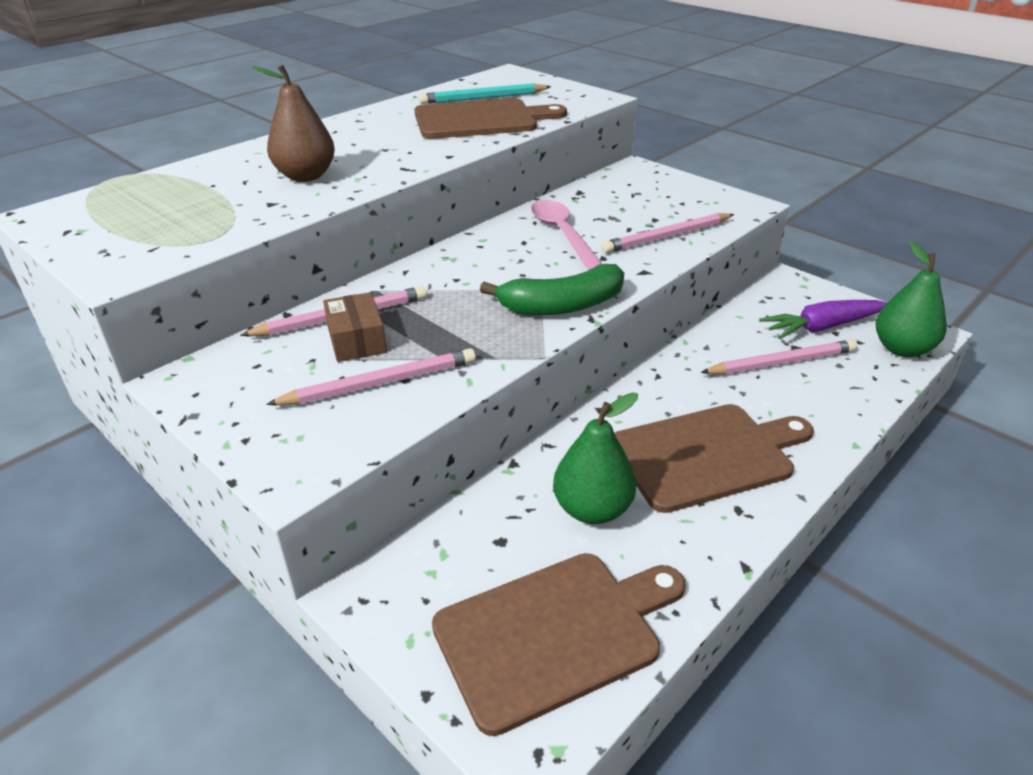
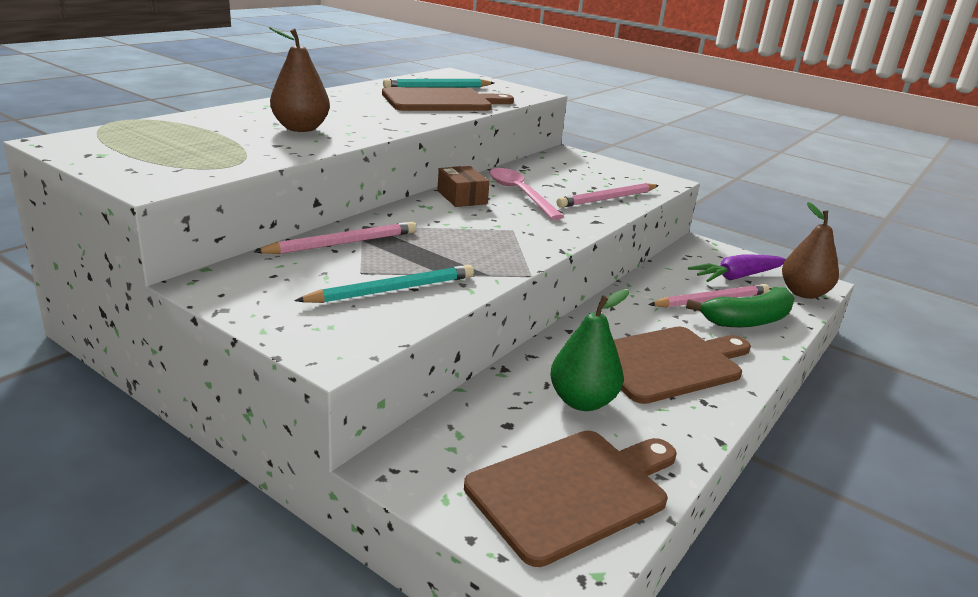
camera: 10 degrees left, 10 degrees down
pink pencil [266,348,476,405] -> turquoise pencil [294,265,474,303]
brown box [323,292,387,362] -> brown box moved to [437,166,490,207]
green banana [480,264,624,315] -> green banana moved to [686,287,795,327]
green pear [876,241,947,357] -> brown pear [782,202,839,299]

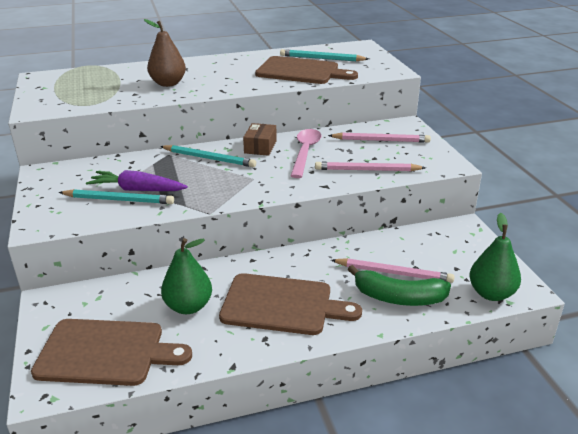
camera: 40 degrees right, 5 degrees up
pink pencil [254,221,416,254] -> pink pencil moved to [328,132,431,143]
purple carrot [688,254,786,282] -> purple carrot moved to [86,170,188,191]
brown pear [782,202,839,299] -> green pear [469,213,521,301]
none -> turquoise pencil [160,145,256,167]

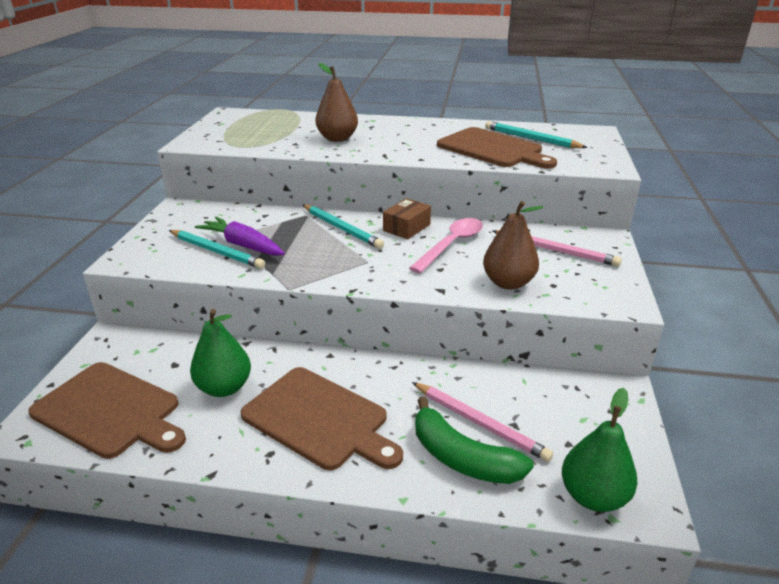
camera: 25 degrees right, 0 degrees up
pink pencil [315,162,426,171] -> brown pear [483,201,544,290]

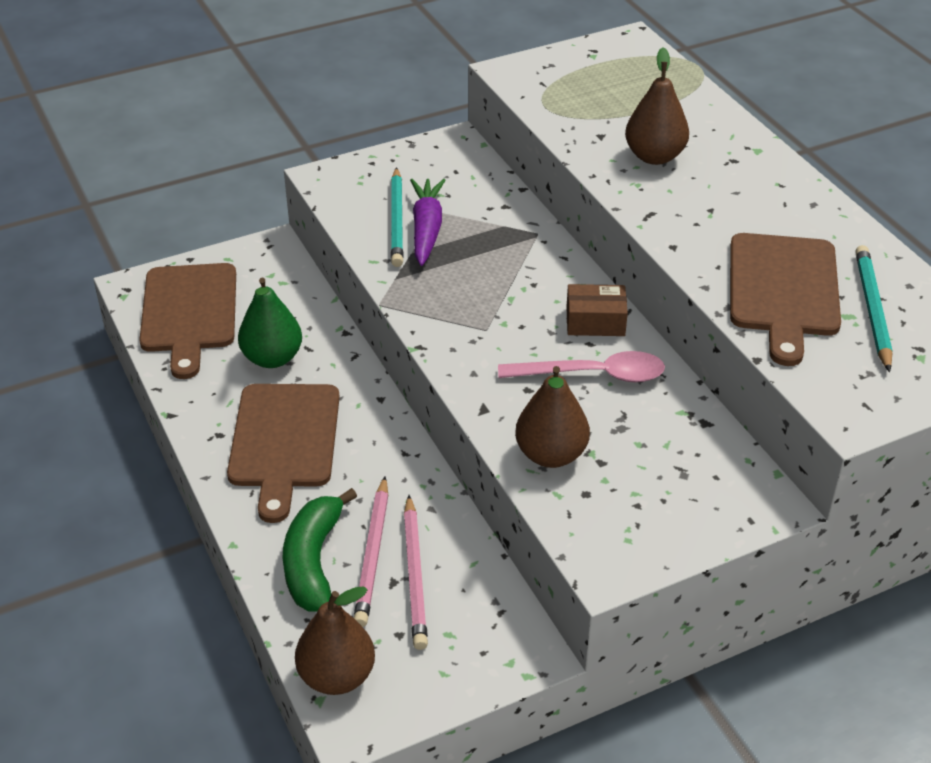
camera: 55 degrees right, 10 degrees up
turquoise pencil [303,205,384,249] -> none
pink pencil [493,230,622,267] -> pink pencil moved to [404,495,428,650]
green pear [562,388,638,512] -> brown pear [295,586,375,695]

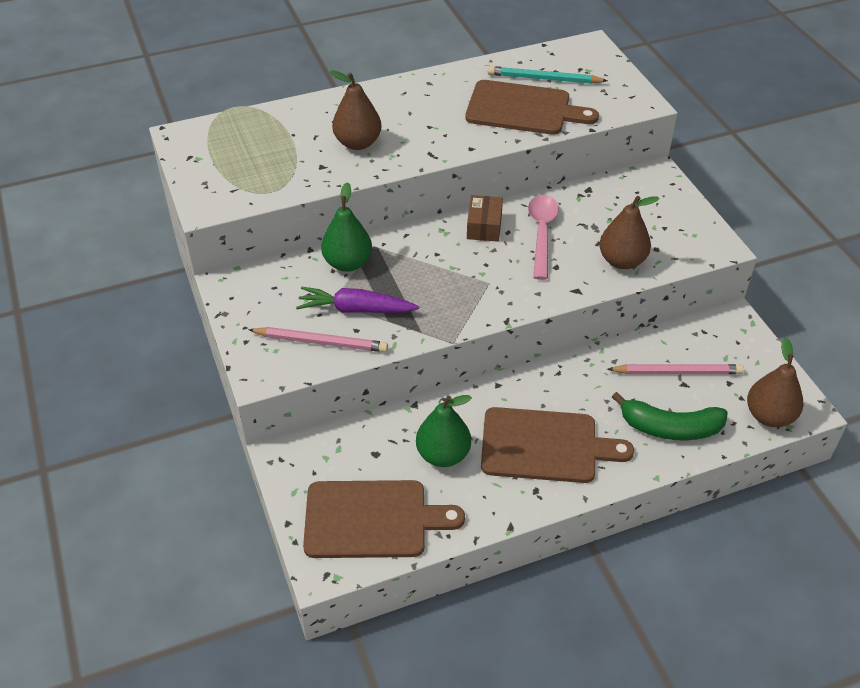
camera: 85 degrees left, 5 degrees up
pink pencil [354,477,388,627] -> pink pencil moved to [248,327,388,352]
turquoise pencil [391,167,404,267] -> none
none -> green pear [321,182,372,272]

